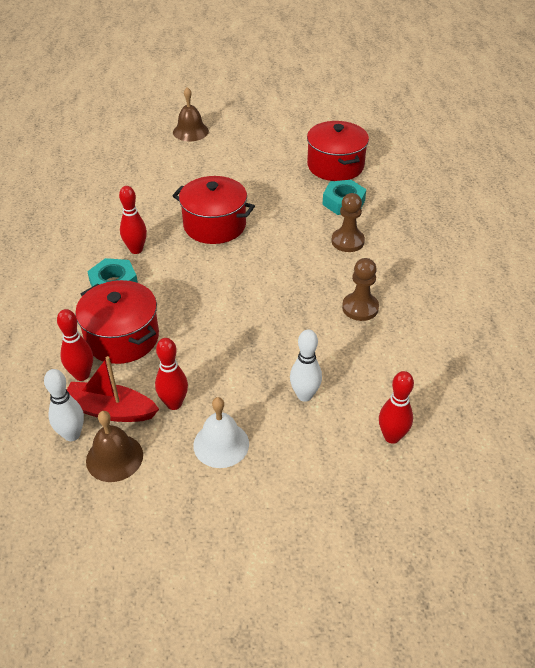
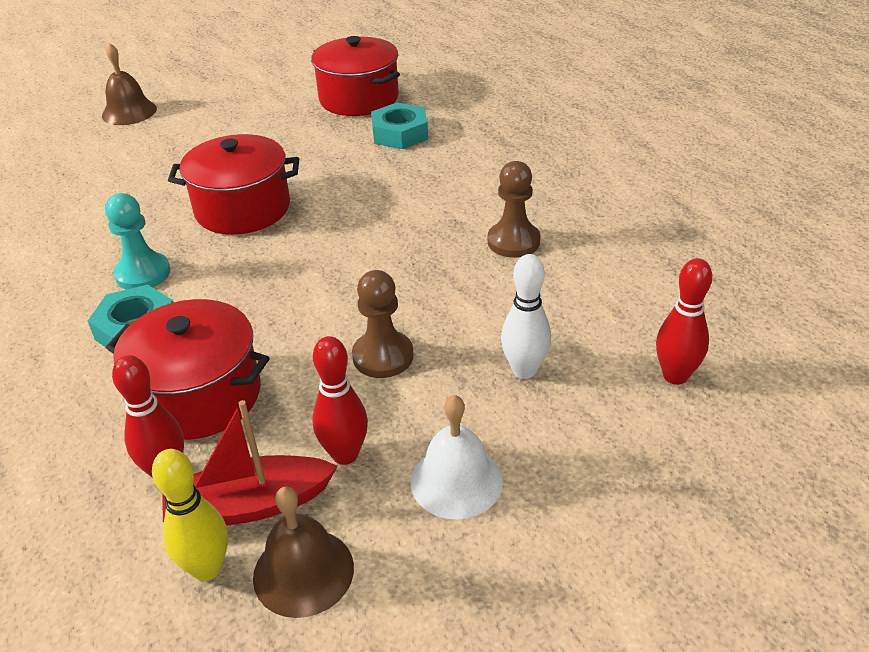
camera: 25 degrees left, 5 degrees down
white bowling pin [44,369,84,441] -> yellow bowling pin [152,449,228,581]
red bowling pin [119,186,147,254] -> turquoise pawn [105,193,171,290]
brown pawn [332,193,365,252] -> brown pawn moved to [352,270,414,378]

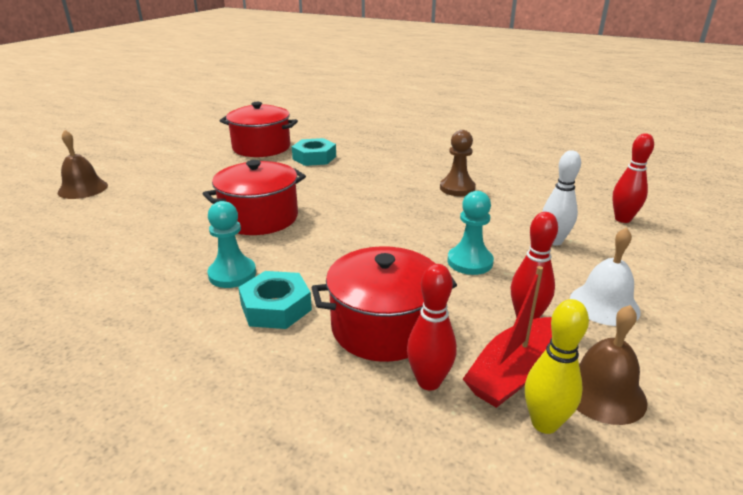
camera: 35 degrees left, 10 degrees down
brown pawn [352,270,414,378] -> turquoise pawn [448,191,494,275]

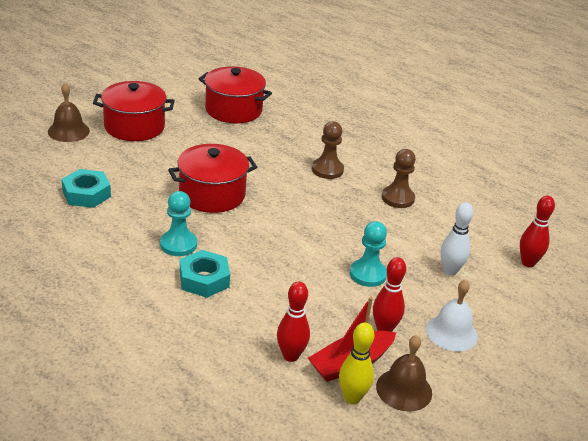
camera: 10 degrees right, 5 degrees up
turquoise nut [292,138,336,166] -> turquoise nut moved to [62,169,111,208]
red pot [311,246,457,362] -> red pot moved to [93,81,175,141]
none -> brown pawn [312,121,344,179]

